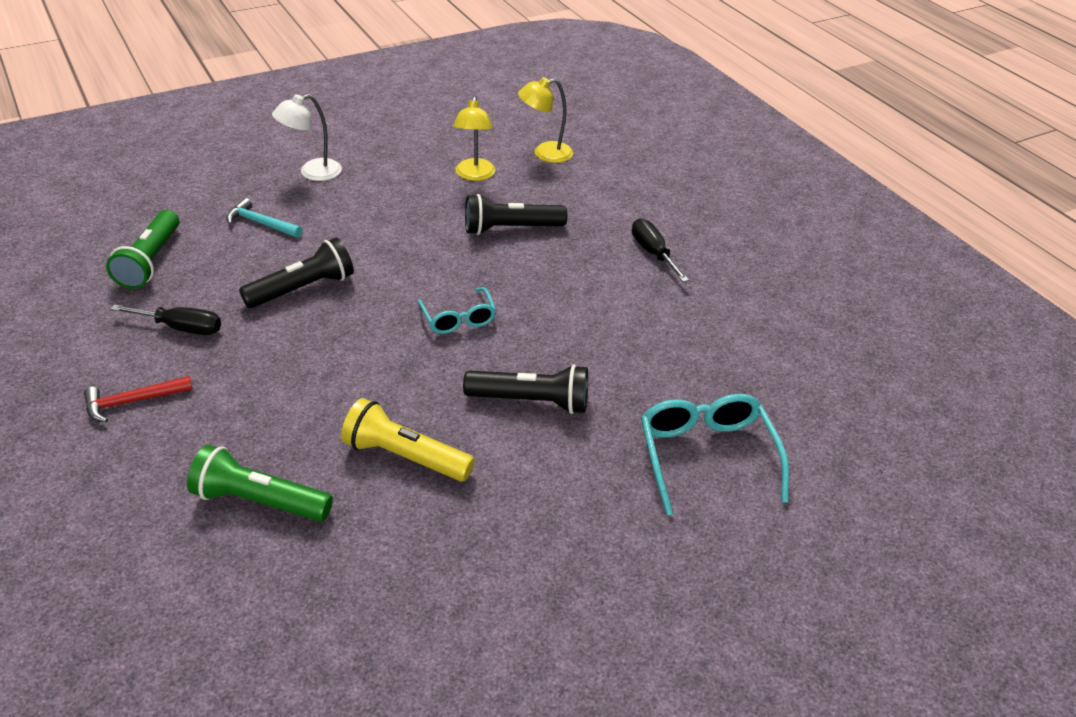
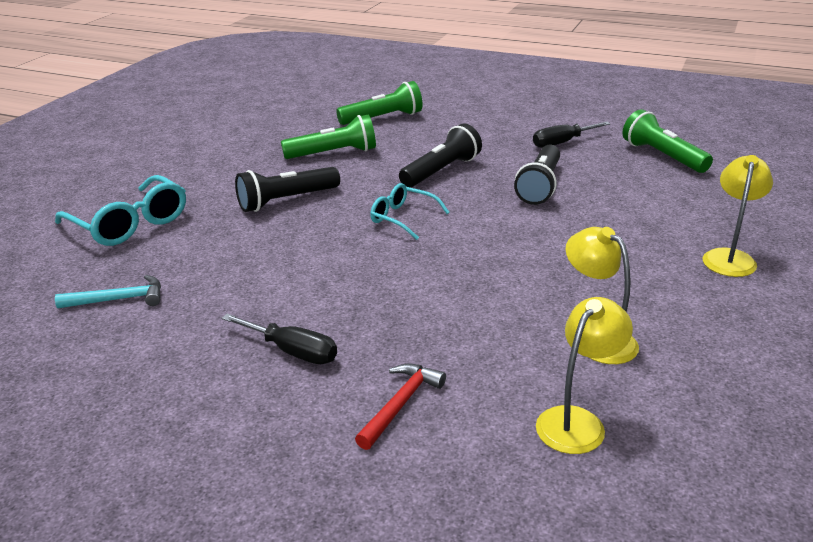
camera: 145 degrees right, 10 degrees down
red hammer [84,376,193,422] -> red hammer moved to [355,363,446,450]
turquoise hammer [226,198,302,238] -> turquoise hammer moved to [55,275,161,308]
white lamp [272,94,342,181] -> yellow lamp [702,155,773,277]
yellow flashlight [341,398,475,482] -> green flashlight [281,115,376,159]
black flashlight [465,194,567,235] -> black flashlight moved to [399,123,482,187]

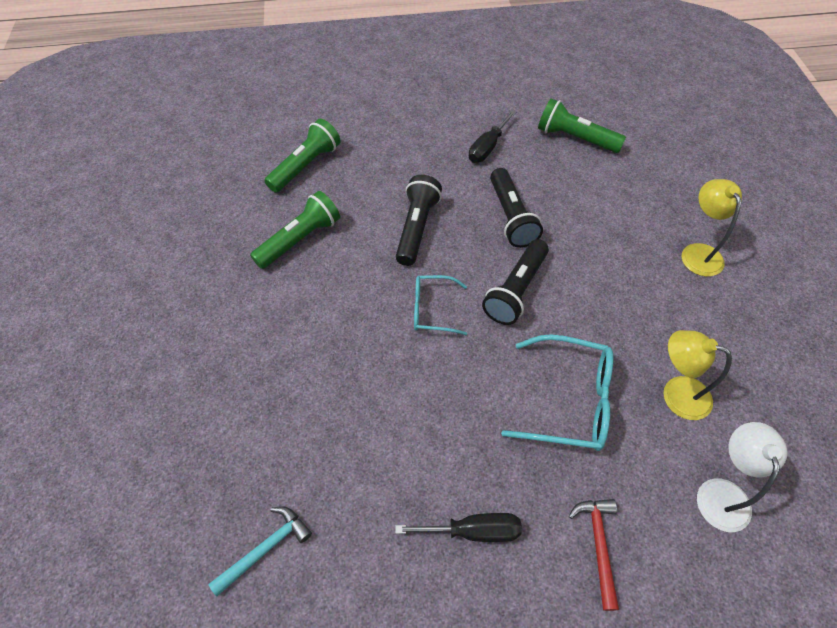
camera: 30 degrees left, 25 degrees up
turquoise glasses [55,175,186,246] -> turquoise glasses moved to [501,334,613,451]
black flashlight [235,167,340,212] -> black flashlight moved to [482,239,549,325]
yellow lamp [536,297,633,454] -> white lamp [697,422,788,532]

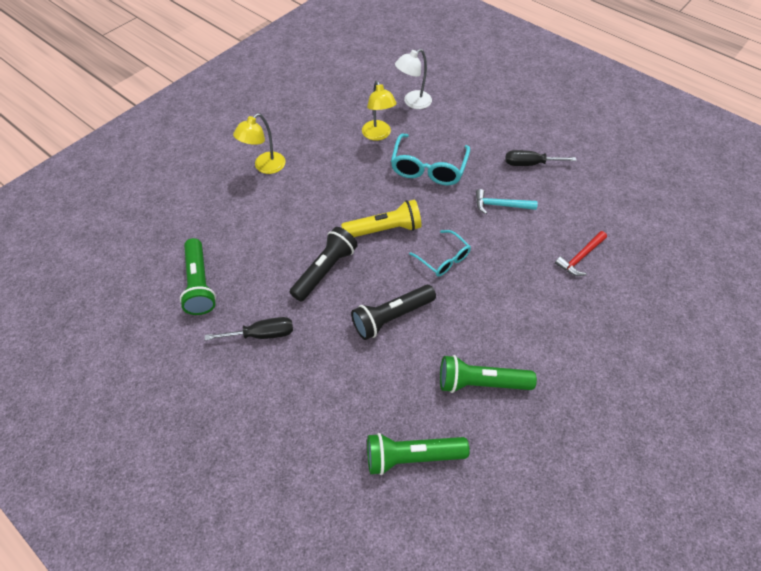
camera: 135 degrees left, 0 degrees up
turquoise hammer [208,506,312,596] -> turquoise hammer moved to [476,189,538,214]
black screwdriver [395,513,522,542] -> black screwdriver turned 45 degrees counterclockwise [505,150,577,166]
black flashlight [482,239,549,325] -> yellow flashlight [341,200,422,237]
turquoise glasses [501,334,613,451] -> turquoise glasses turned 135 degrees counterclockwise [391,134,470,185]
red hammer [569,499,619,611] -> red hammer moved to [555,231,607,276]

